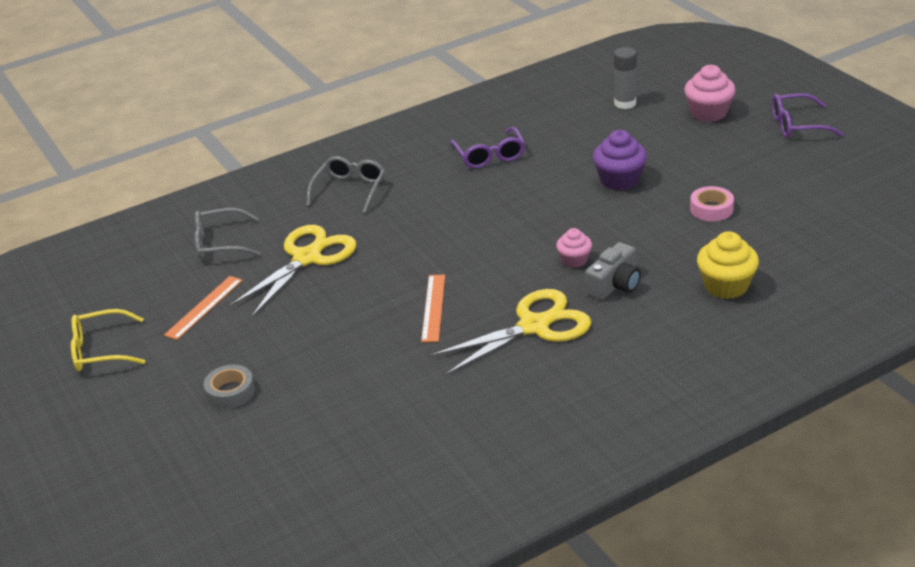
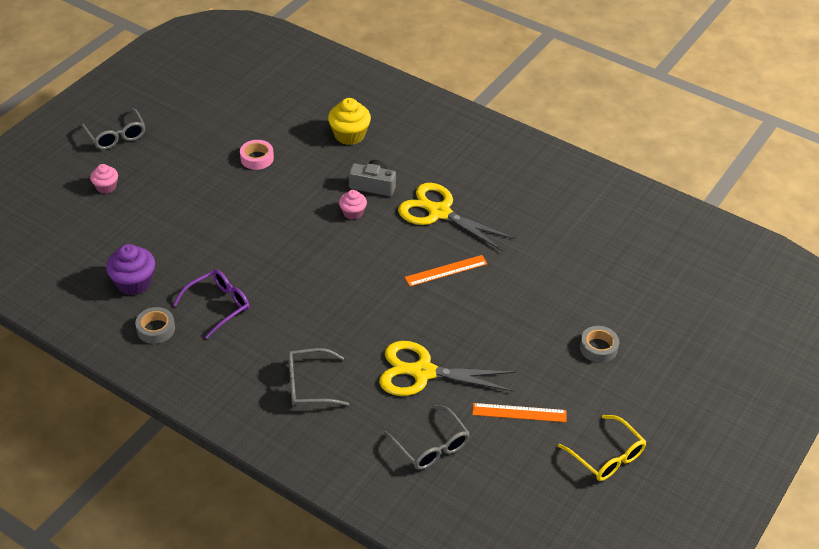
camera: 120 degrees left, 10 degrees up
purple cupcake [593,130,647,190] -> purple cupcake moved to [106,244,155,295]
grey glue stick [614,47,637,109] -> none
pink cupcake [684,65,736,122] -> pink cupcake [90,164,118,194], size x0.61
purple glasses [772,93,843,138] -> grey glasses [81,108,145,150]
none -> grey tape [135,307,175,344]

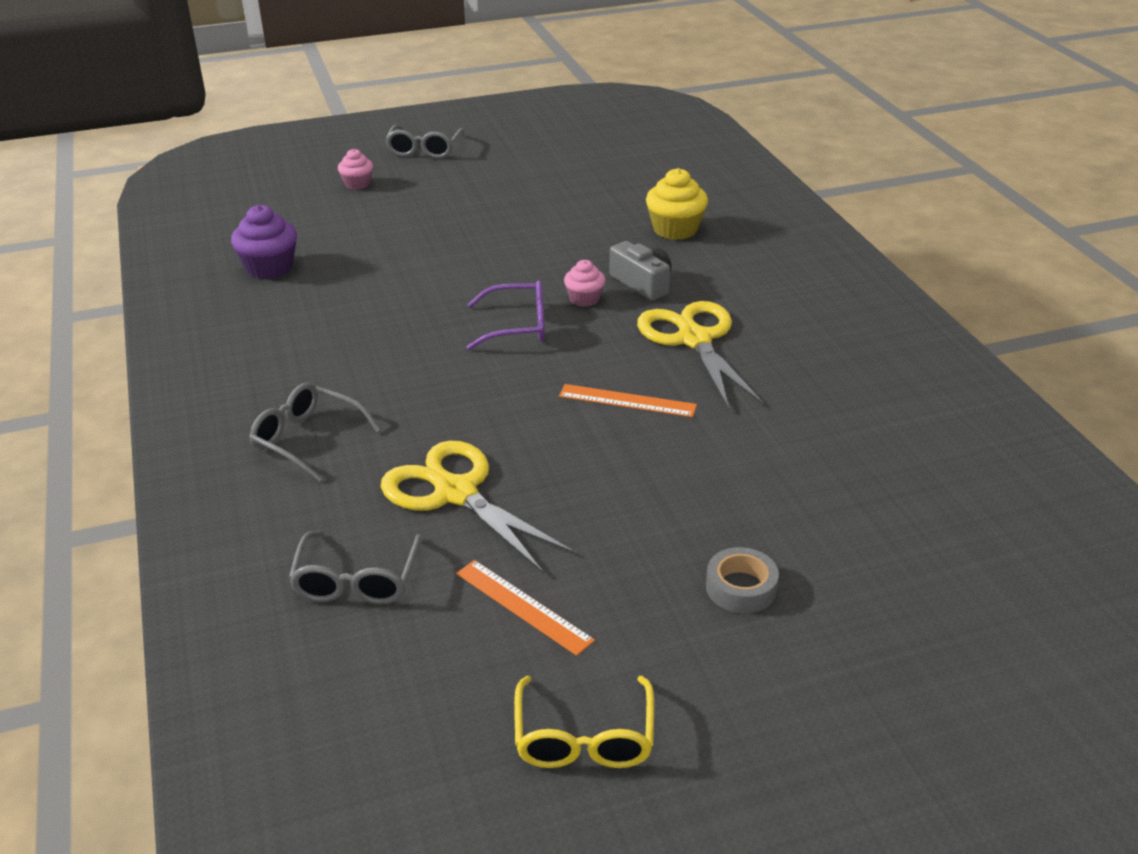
camera: 40 degrees right, 10 degrees down
grey tape [135,307,175,344] -> none
purple glasses [173,269,249,339] -> purple glasses moved to [467,280,545,350]
pink tape [240,140,274,170] -> none

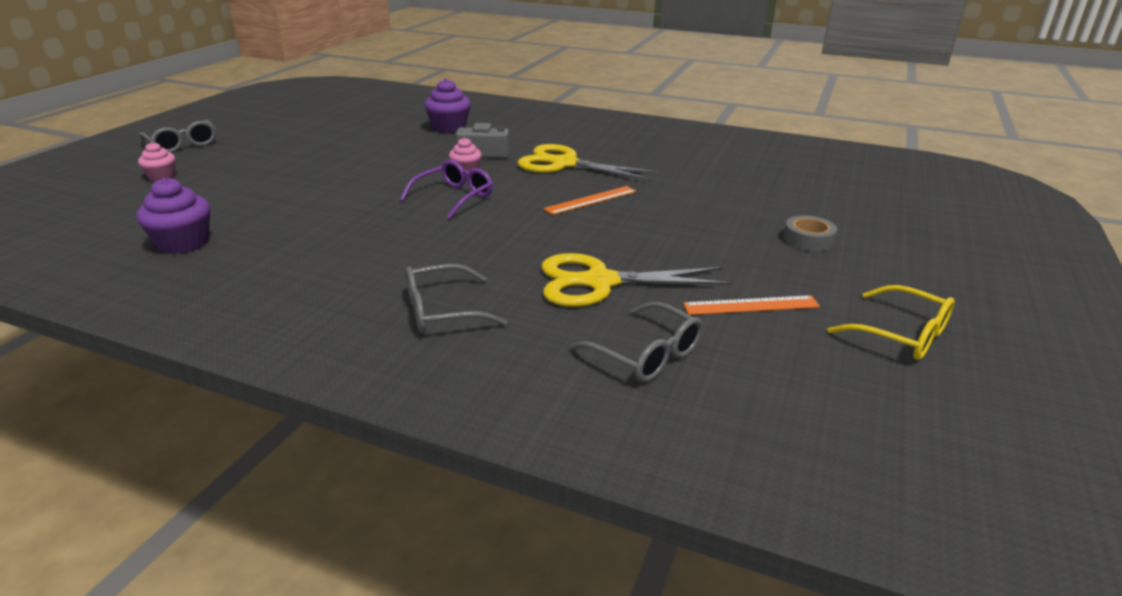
camera: 50 degrees left, 5 degrees down
yellow cupcake [646,168,708,240] -> purple cupcake [424,79,471,133]

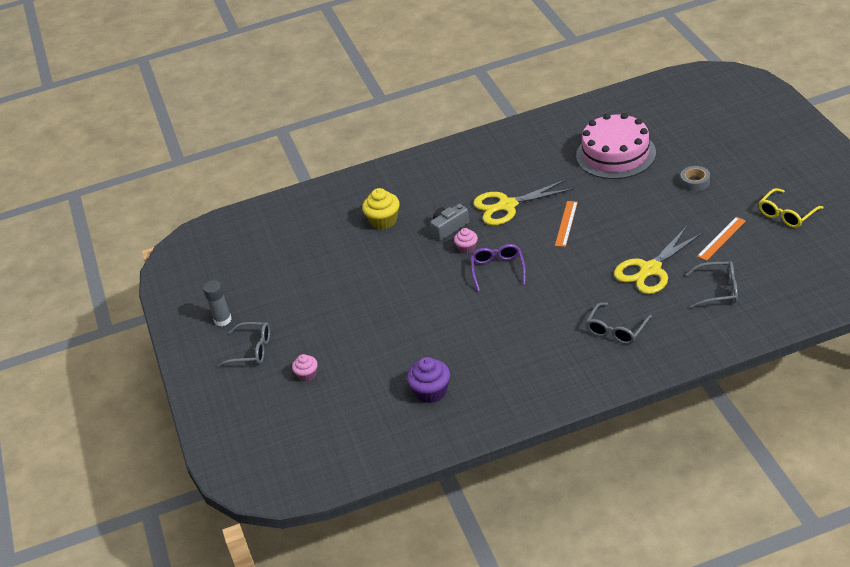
camera: 35 degrees left, 10 degrees up
purple cupcake [424,79,471,133] -> yellow cupcake [362,188,400,229]
yellow glasses [828,285,955,360] -> yellow glasses turned 135 degrees clockwise [759,188,824,228]
none -> grey glue stick [203,280,232,326]
none -> pink cake [576,113,656,179]

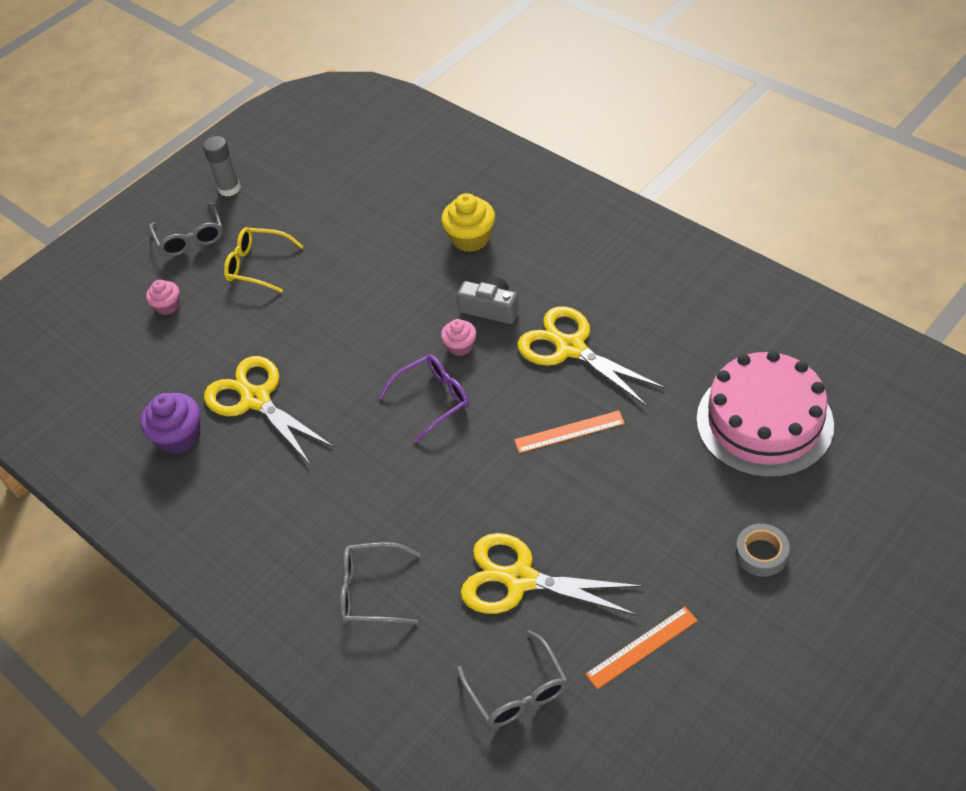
camera: 60 degrees right, 10 degrees up
orange ruler [697,217,746,261] -> orange ruler turned 45 degrees counterclockwise [585,607,698,689]
yellow glasses [759,188,824,228] -> yellow glasses moved to [224,227,304,293]
none -> yellow scissors [204,356,334,464]

